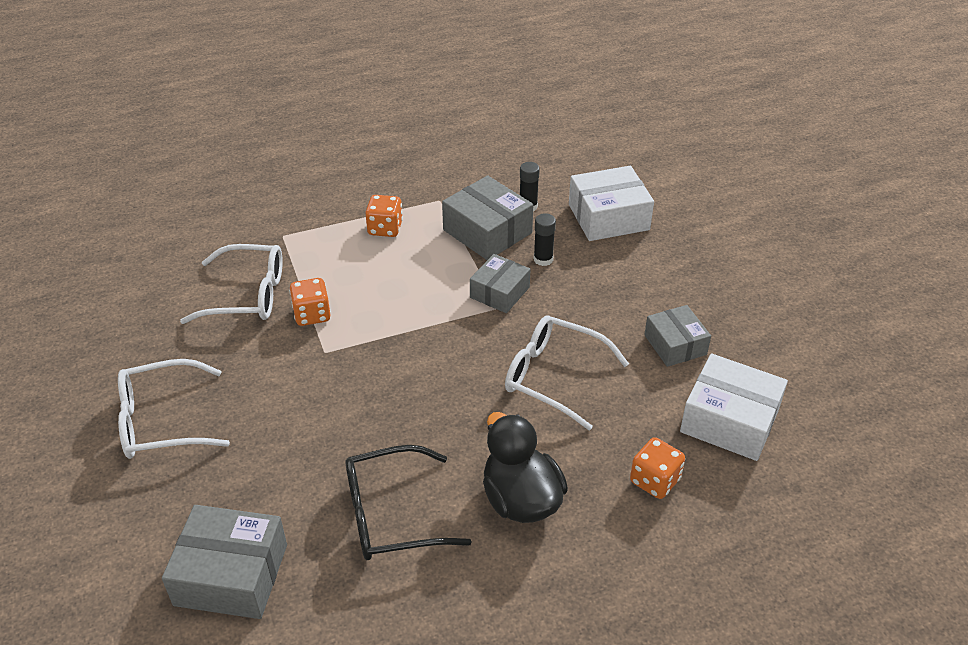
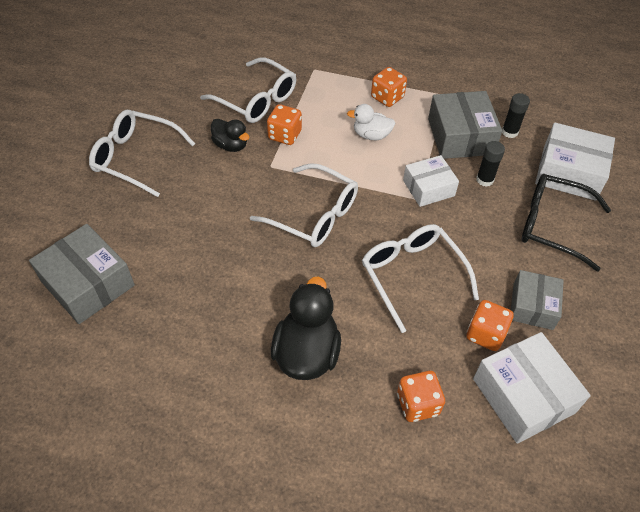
camera: 35 degrees right, 10 degrees up
black glasses [345,445,471,560] -> black glasses moved to [522,174,611,271]
grey box [470,254,530,313] -> white box [403,155,459,207]
none -> black duck [211,119,250,152]
none -> white glasses [250,163,358,247]
none -> white duck [347,104,395,140]
none -> orange dice [467,300,514,351]

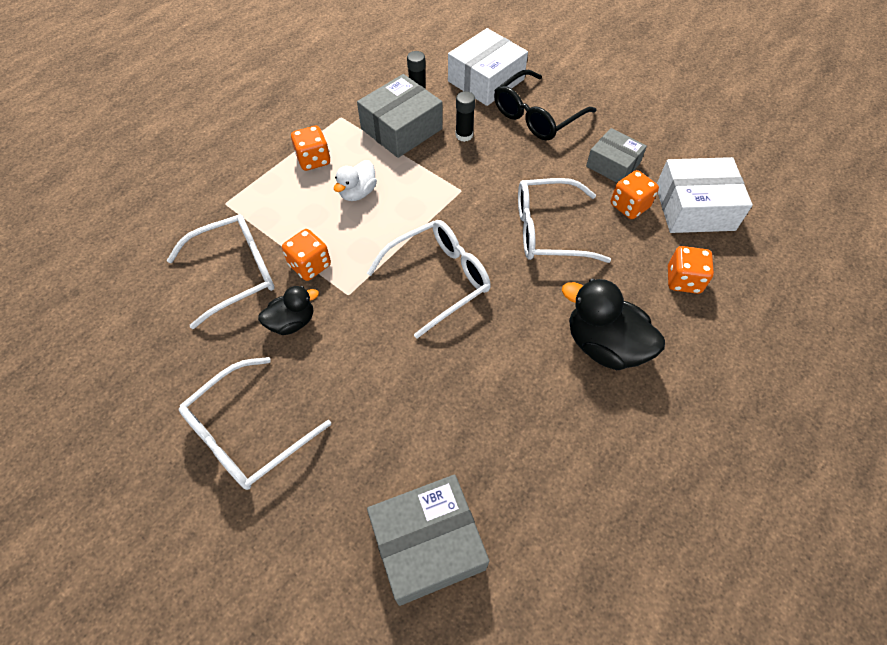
camera: 65 degrees left, 5 degrees up
white box [403,155,459,207] -> none
grey box [428,91,502,159] -> grey box turned 60 degrees counterclockwise [357,74,443,158]

